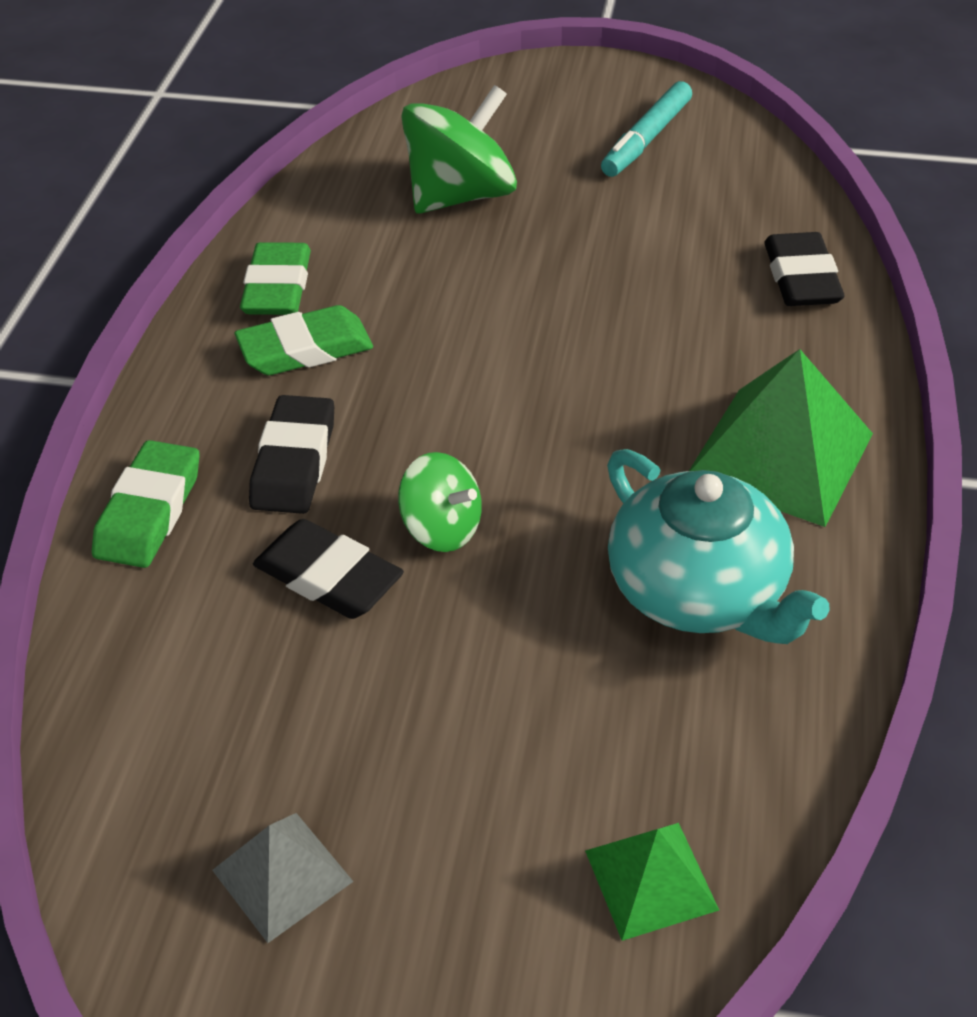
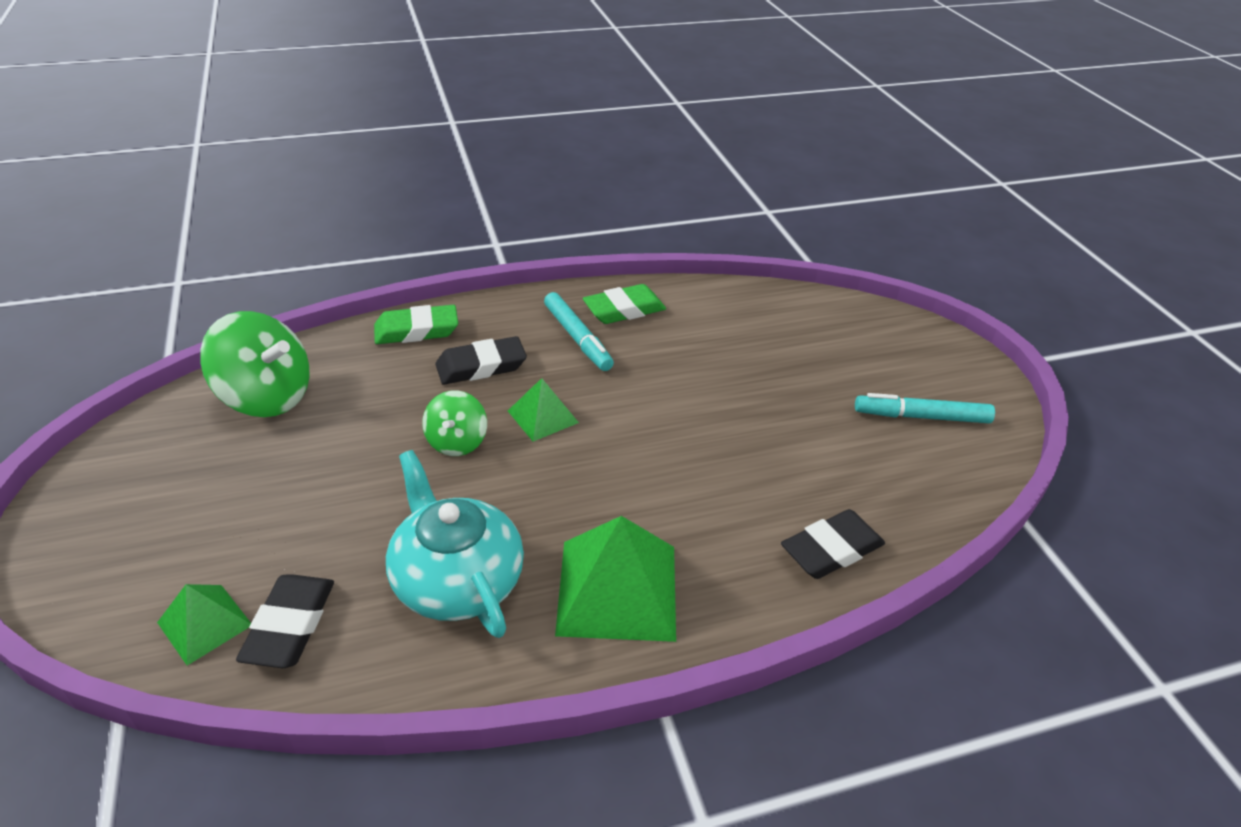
camera: 60 degrees right, 5 degrees down
grey pyramid [212,813,354,943] -> none
green eraser [235,305,373,375] -> turquoise marker [544,292,614,371]
black eraser [253,519,404,619] -> black eraser moved to [236,574,334,668]
green spinning top [401,85,517,214] -> green spinning top moved to [200,311,309,417]
turquoise teapot [607,449,829,644] -> turquoise teapot turned 120 degrees clockwise [386,450,524,638]
none -> green pyramid [508,378,579,442]

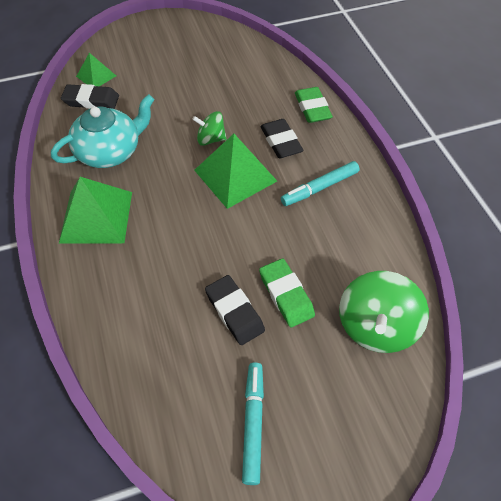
camera: 90 degrees right, 15 degrees up
green spinning top [200,311,309,417] -> green spinning top moved to [339,271,429,353]
green pyramid [508,378,579,442] -> green pyramid [194,134,277,209], size x1.81
green eraser [583,284,666,324] -> green eraser moved to [259,258,315,327]
black eraser [781,509,885,579] -> black eraser moved to [205,275,265,345]

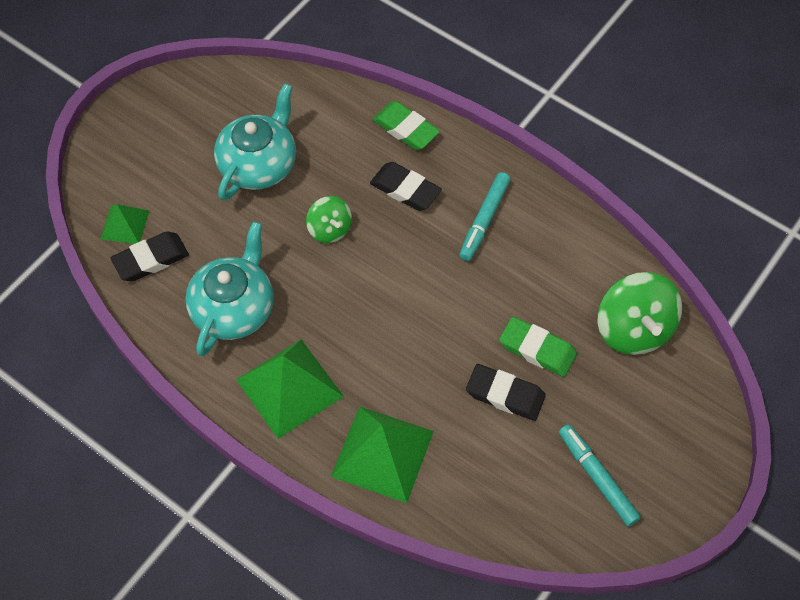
camera: 35 degrees left, 5 degrees up
green spinning top [192,111,227,146] -> green spinning top turned 90 degrees counterclockwise [306,196,352,243]
green pyramid [194,134,277,209] -> green pyramid moved to [331,406,434,503]
none -> turquoise teapot [214,83,296,201]

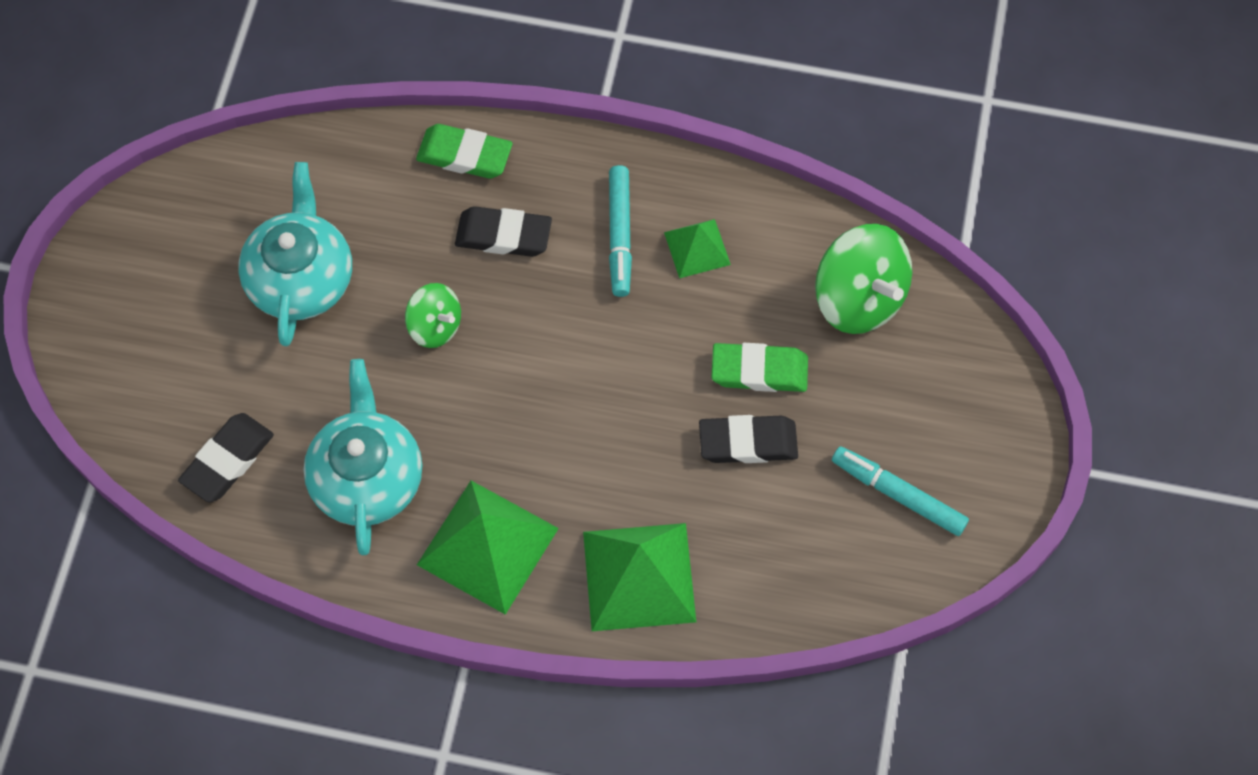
camera: 25 degrees left, 5 degrees up
green pyramid [100,204,149,244] -> green pyramid moved to [664,219,731,278]

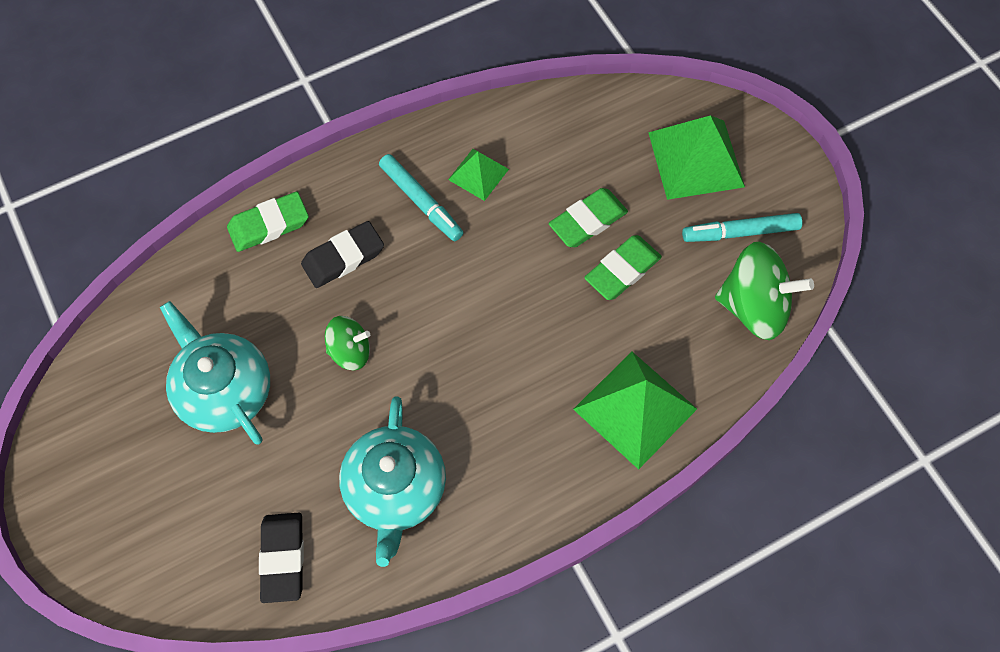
camera: 40 degrees left, 0 degrees up
turquoise teapot [303,359,422,555] -> turquoise teapot turned 135 degrees counterclockwise [339,397,446,567]
green pyramid [417,481,559,615] -> green pyramid moved to [648,115,745,200]
black eraser [699,415,798,463] -> green eraser [584,235,662,300]
green spinning top [815,224,912,334] -> green spinning top moved to [715,242,814,340]

